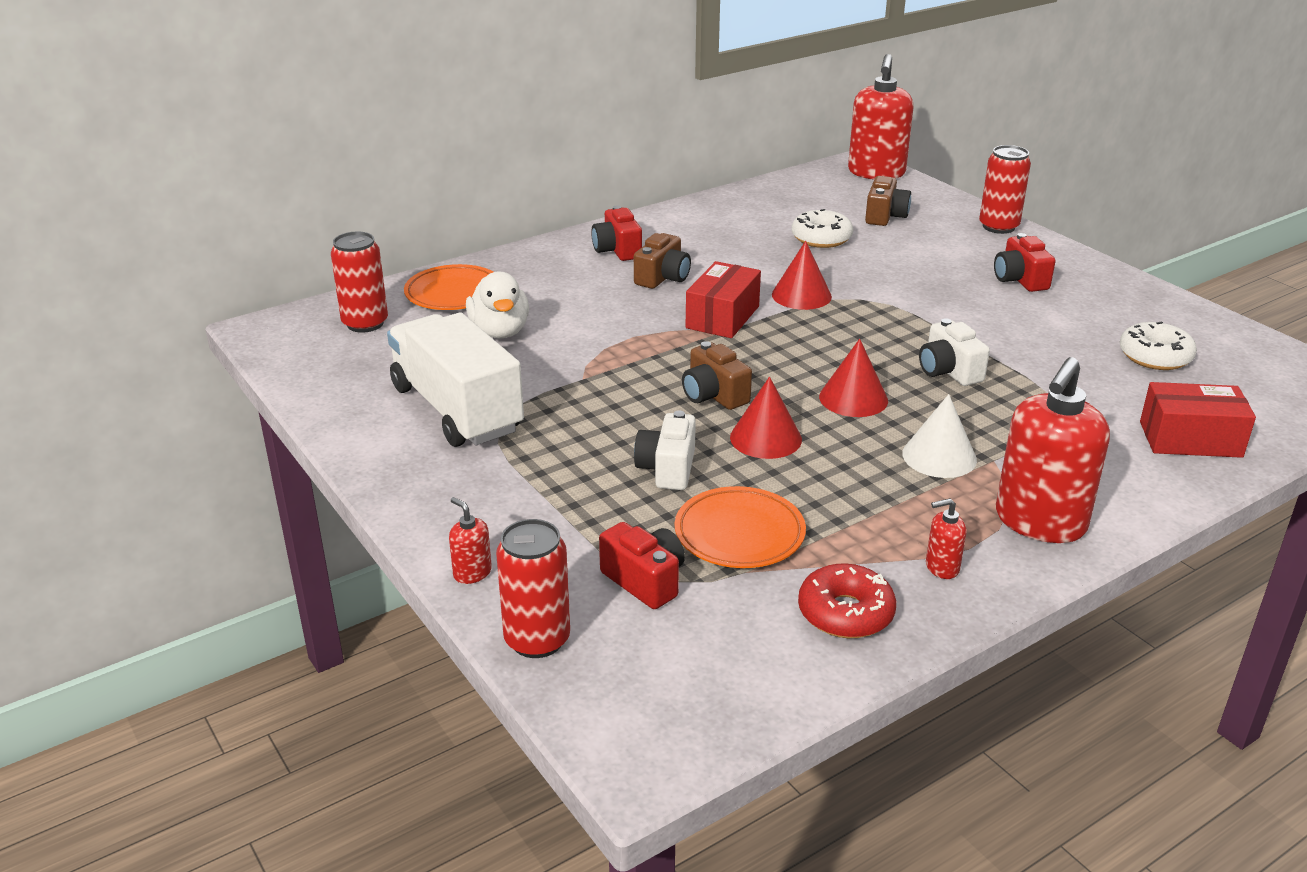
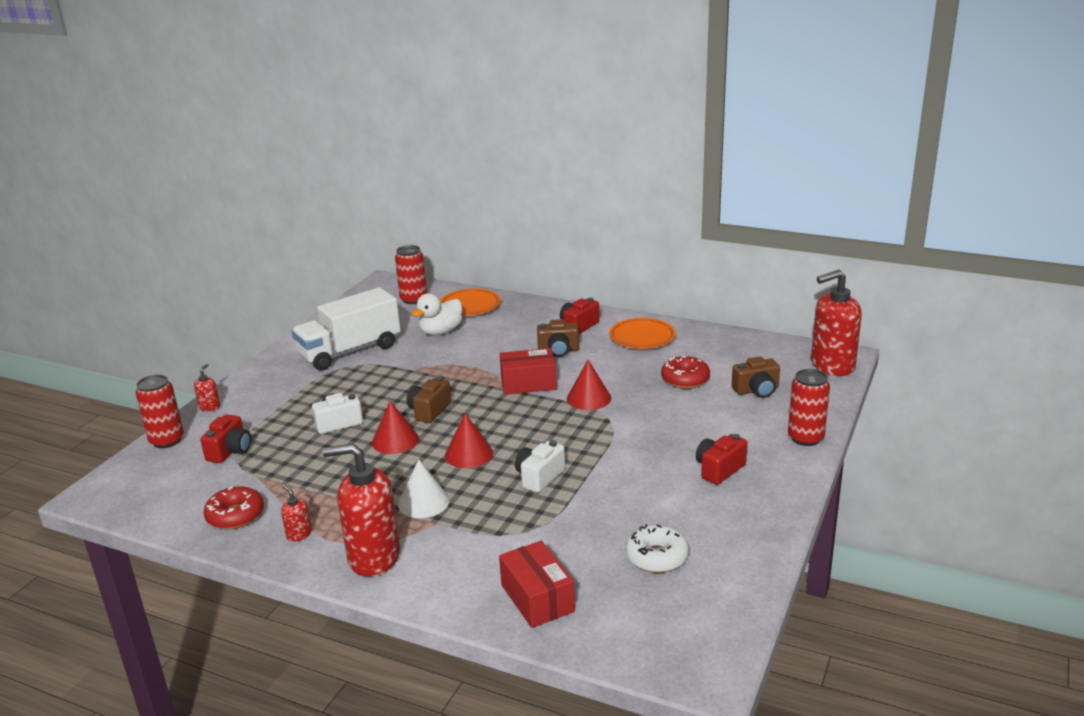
camera: 60 degrees right, 5 degrees down
white truck [387,313,524,447] -> white truck turned 150 degrees counterclockwise [292,287,401,371]
orange plate [675,486,806,568] -> orange plate moved to [609,318,676,349]
white donut [792,209,853,248] -> red donut [661,356,710,389]

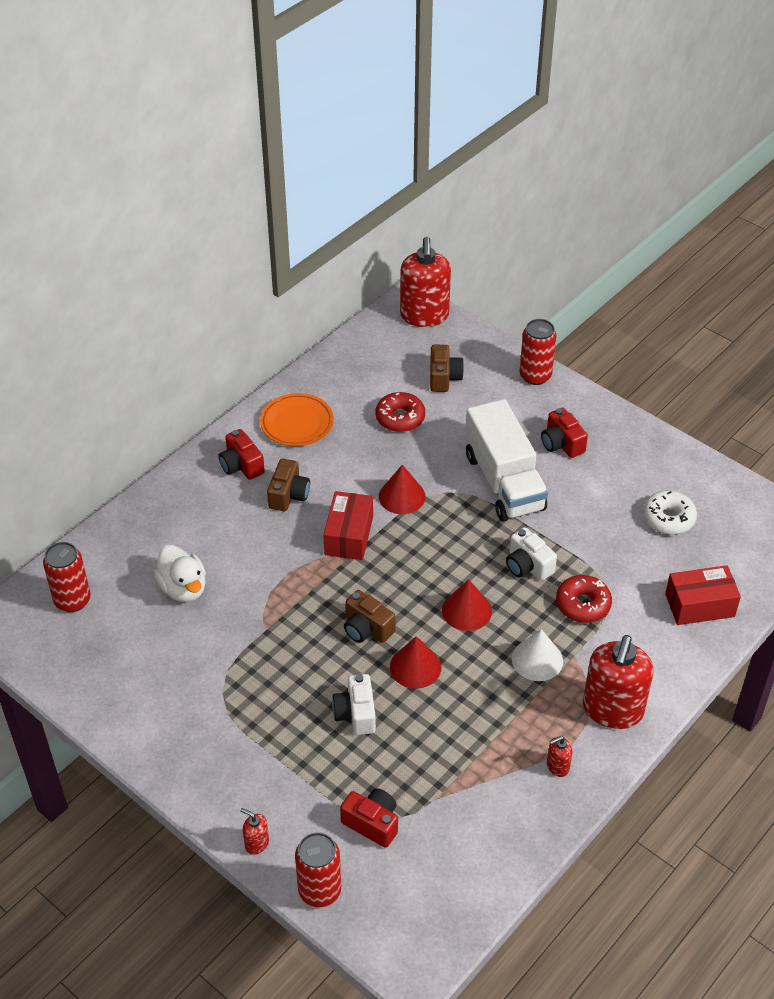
camera: 75 degrees left, 20 degrees up
red donut [203,486,264,529] -> red donut moved to [556,575,612,623]
white truck [292,287,401,371] -> white truck moved to [465,399,548,521]
orange plate [440,288,501,316] -> none

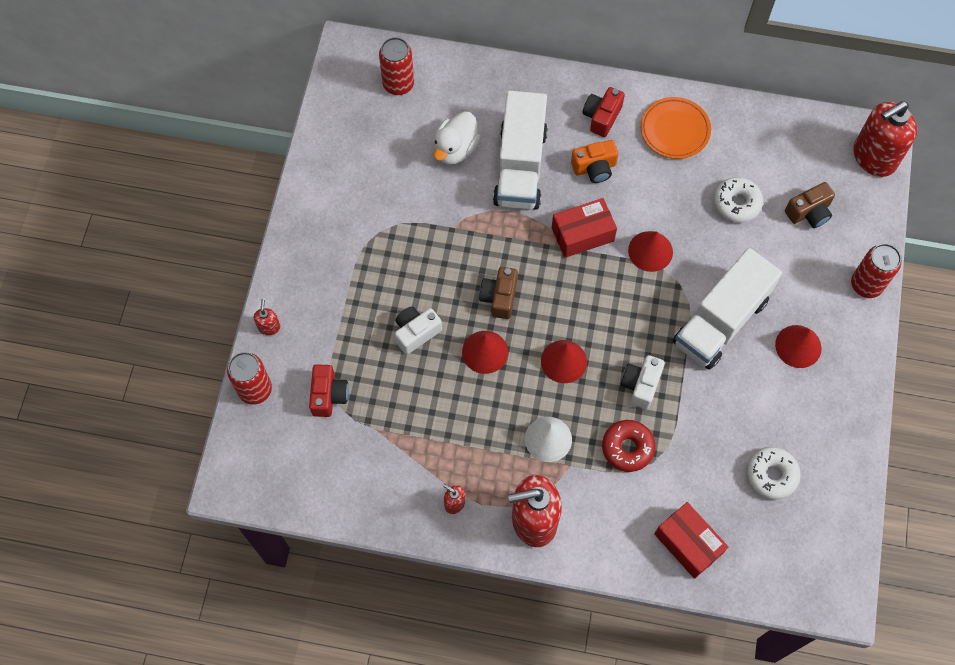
camera: 60 degrees right, 20 degrees up
brown camera [267,459,310,511] -> orange camera [571,140,618,183]
red donut [375,392,425,432] -> white donut [713,177,763,223]
red camera [541,408,588,458] -> red cone [775,325,822,368]
none -> white truck [493,90,548,209]

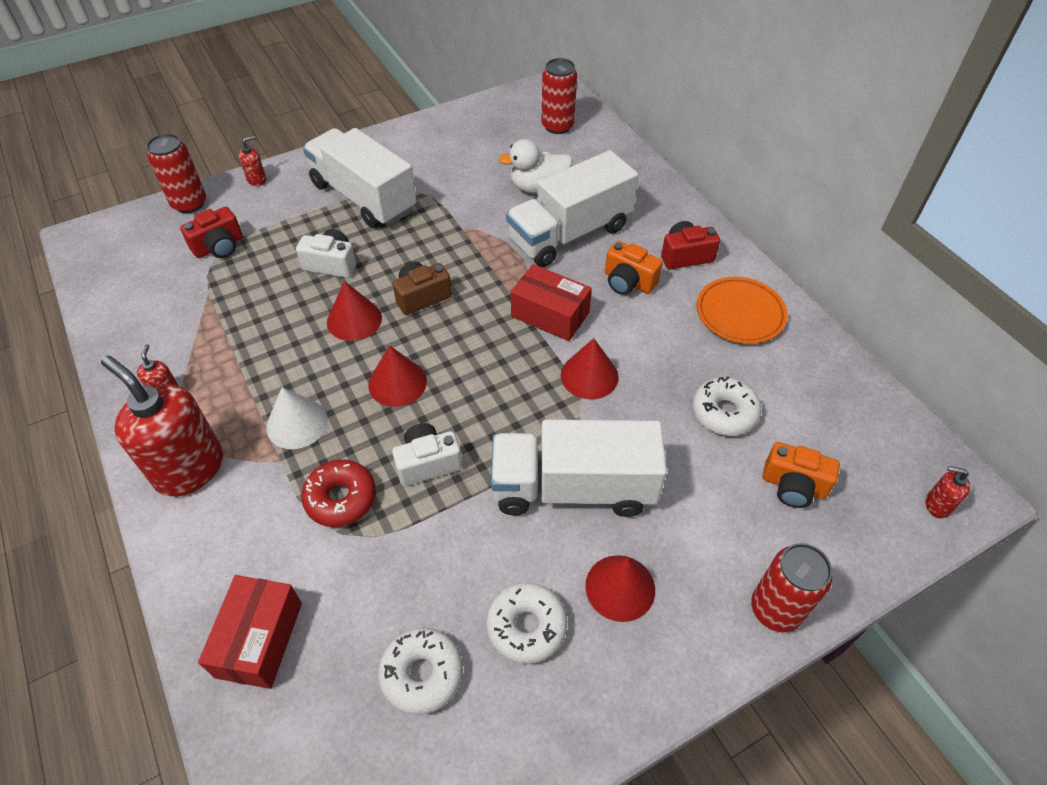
camera: 50 degrees right, 15 degrees down
brown camera [785,182,835,228] -> orange camera [762,442,840,508]
red soap dispenser [854,101,917,177] -> red soap dispenser [925,466,970,518], size x0.42
none -> white truck [303,128,417,228]
none -> white donut [486,582,567,664]

